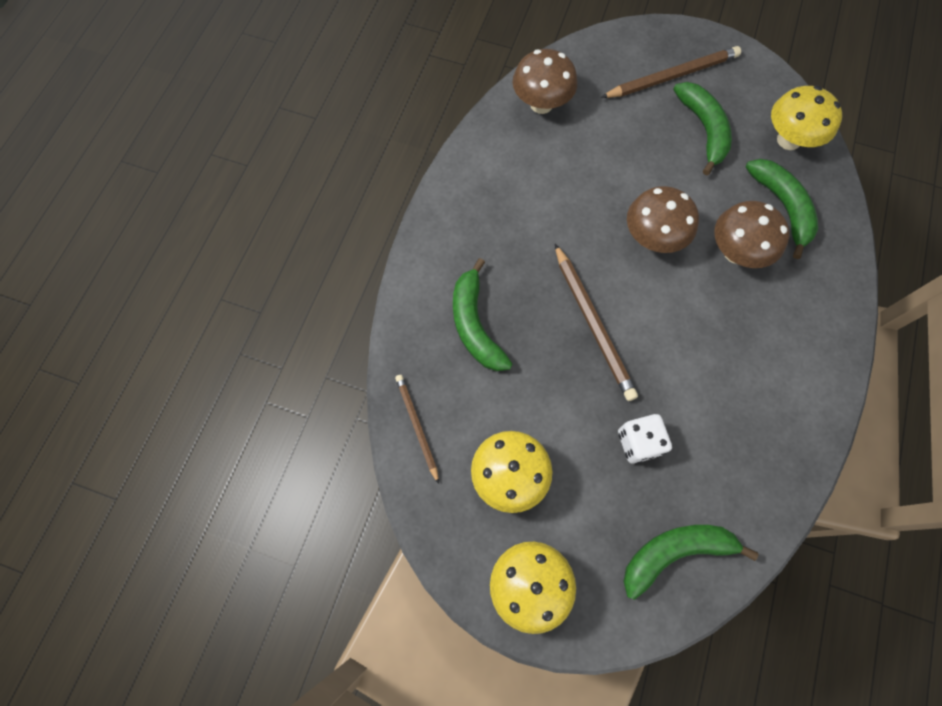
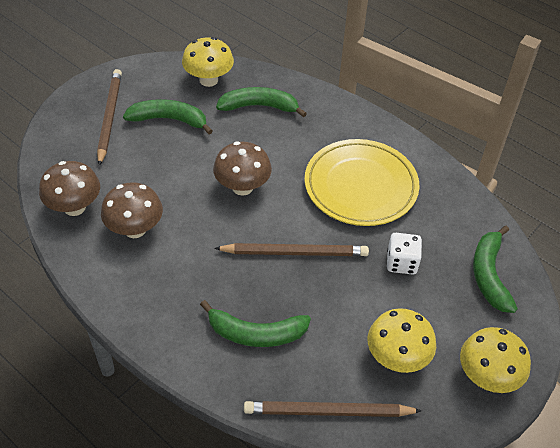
camera: 70 degrees left, 20 degrees down
brown pencil [395,375,439,484] -> brown pencil [244,401,422,417], size x1.62
brown mushroom [714,201,789,268] -> brown mushroom moved to [101,182,163,238]
none -> yellow plate [304,139,419,226]

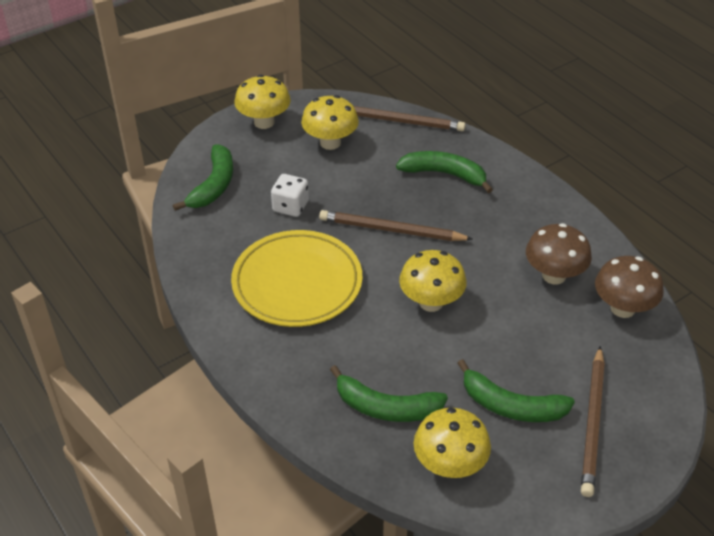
camera: 165 degrees left, 5 degrees down
brown mushroom [213,142,272,196] -> yellow mushroom [399,250,467,312]

